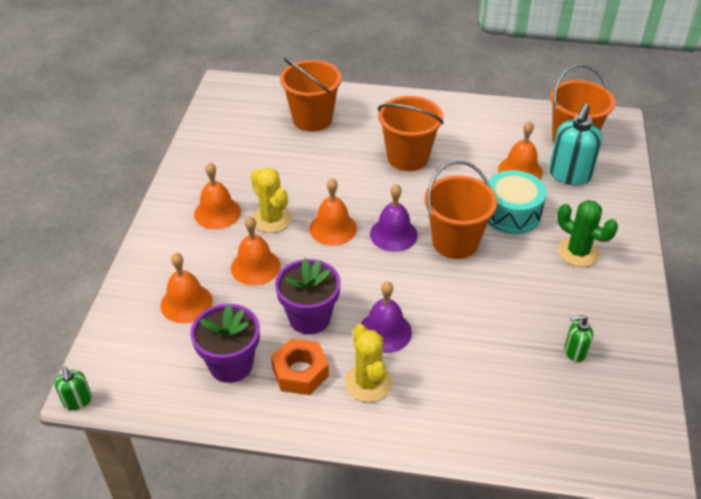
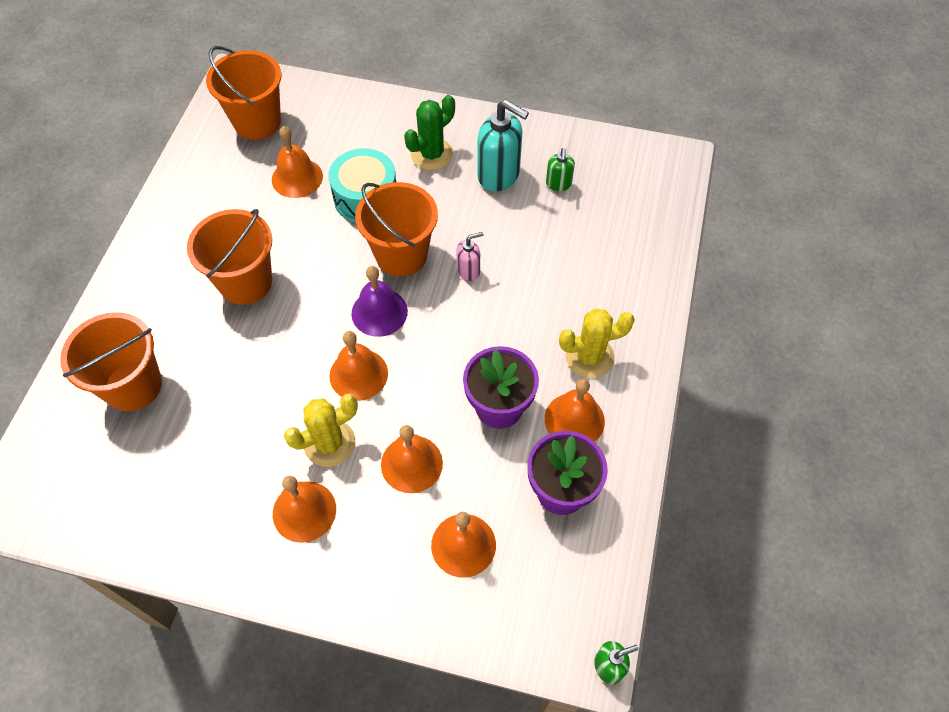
camera: 85 degrees left, 15 degrees up
orange nut [271,338,329,395] -> orange bell [545,379,605,442]
purple bell [361,281,412,353] -> none
turquoise soap dispenser [549,104,602,185] -> turquoise soap dispenser moved to [477,100,529,192]
none -> pink soap dispenser [456,232,484,281]

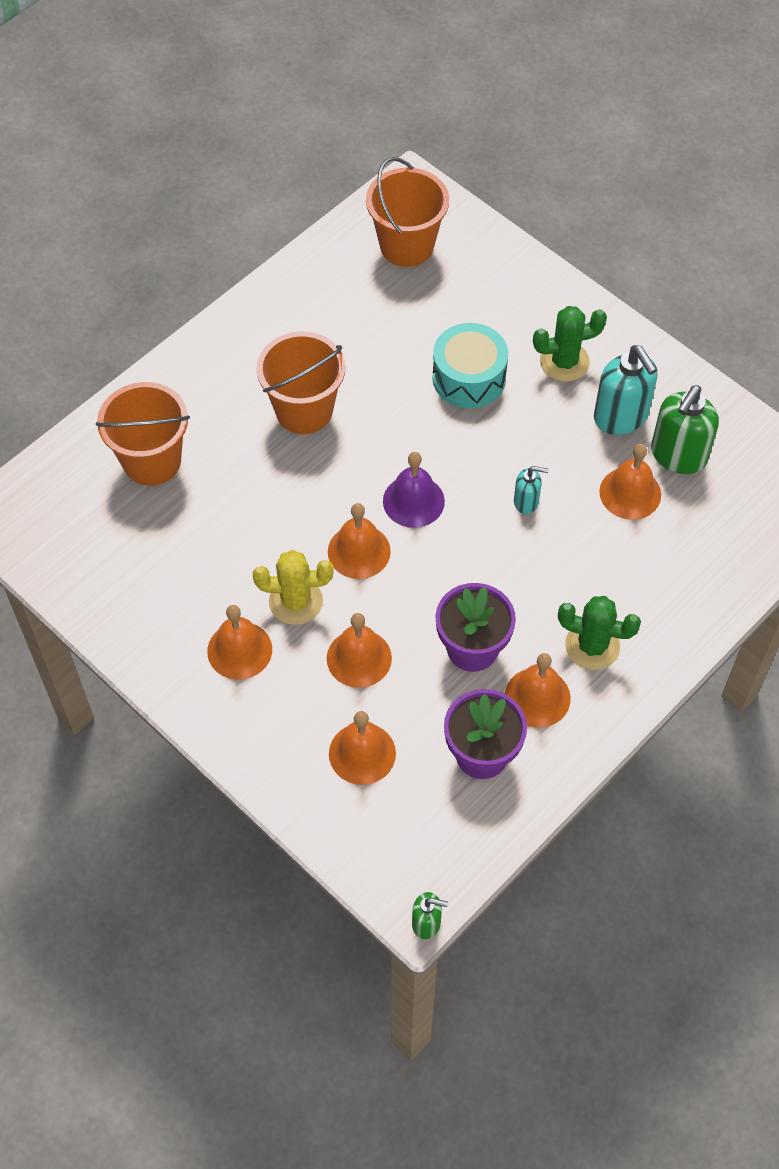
camera: 30 degrees right, 0 degrees up
orange bell [272,126,323,198] -> orange bell moved to [599,444,661,520]
orange bucket [355,182,438,277] -> none
pink soap dispenser [456,232,484,281] -> turquoise soap dispenser [514,466,549,514]
green soap dispenser [546,148,575,191] -> green soap dispenser [651,385,719,474], size x1.91
yellow cactus [559,308,635,378] -> green cactus [558,596,641,670]

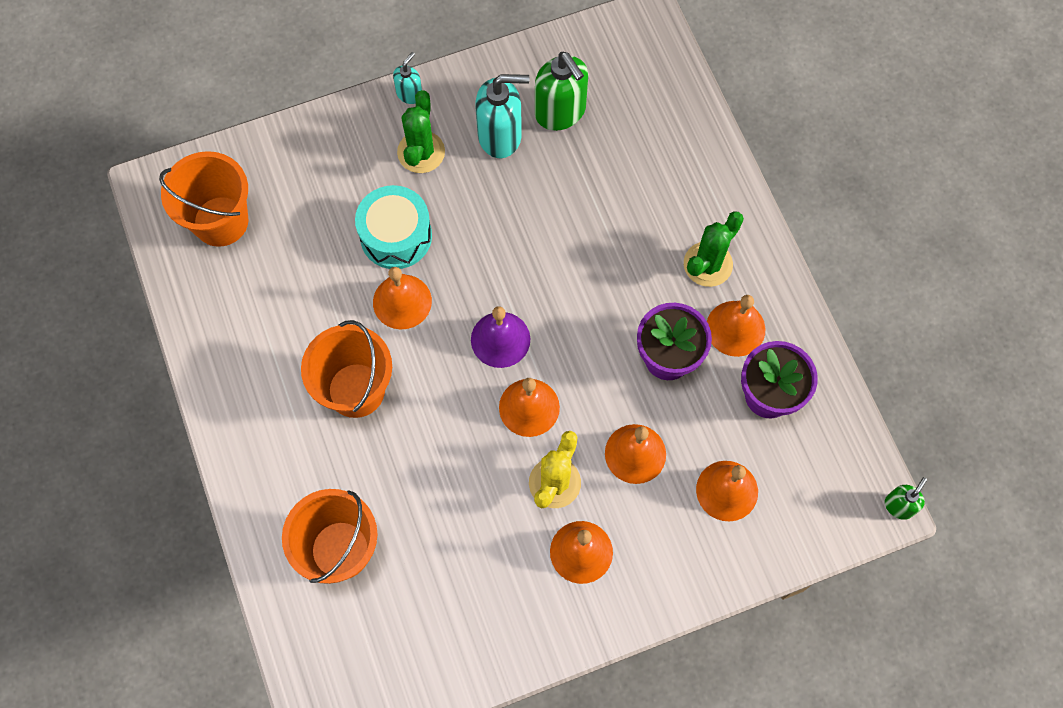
camera: 65 degrees left, 10 degrees up
turquoise soap dispenser [514,466,549,514] -> turquoise soap dispenser moved to [393,52,422,104]
orange bell [599,444,661,520] -> orange bell moved to [373,267,432,330]

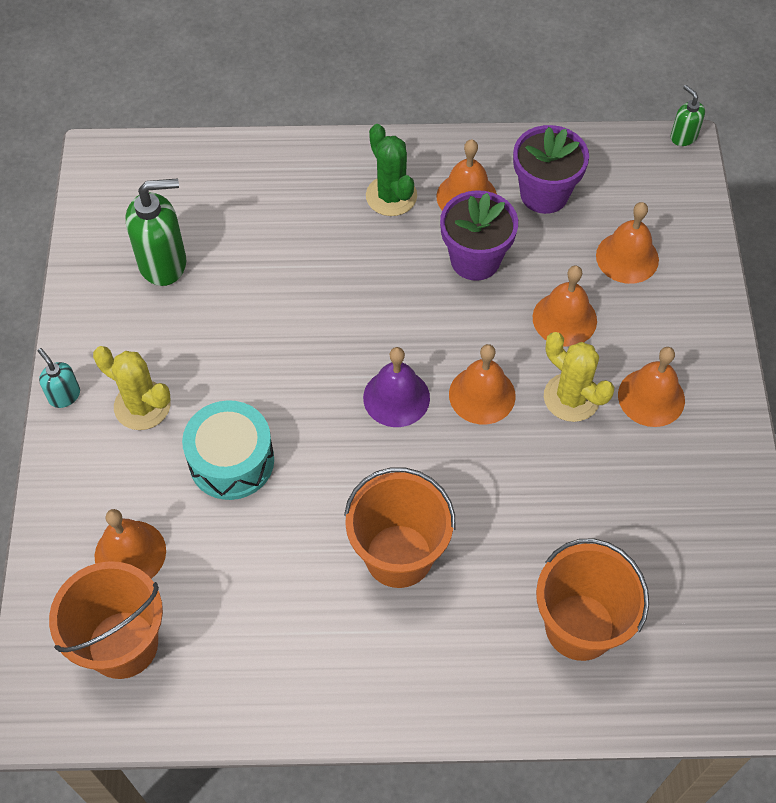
camera: 70 degrees left, 10 degrees down
orange bell [373,267,432,330] -> orange bell moved to [95,509,166,579]
green cactus [397,90,445,173] -> yellow cactus [93,346,171,430]
turquoise soap dispenser [475,74,529,158] -> none

